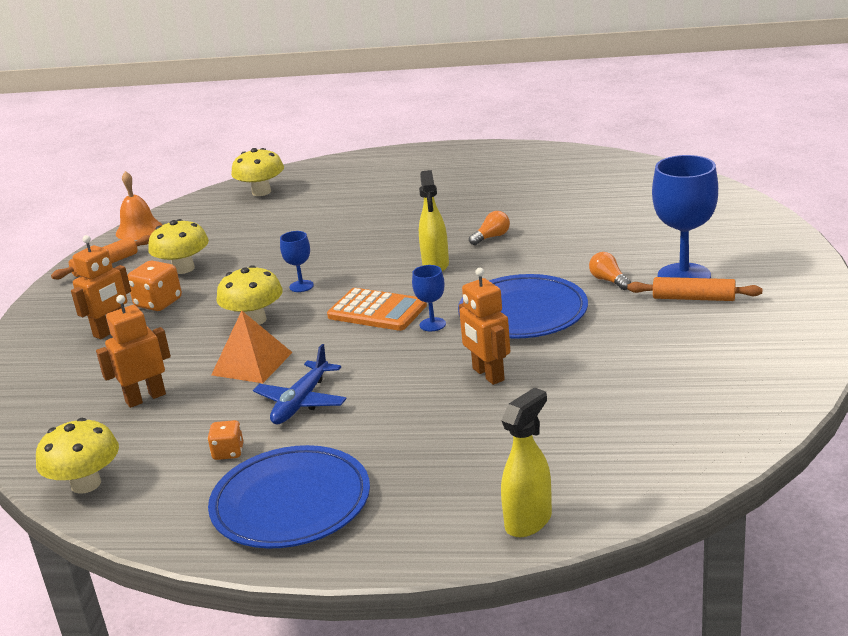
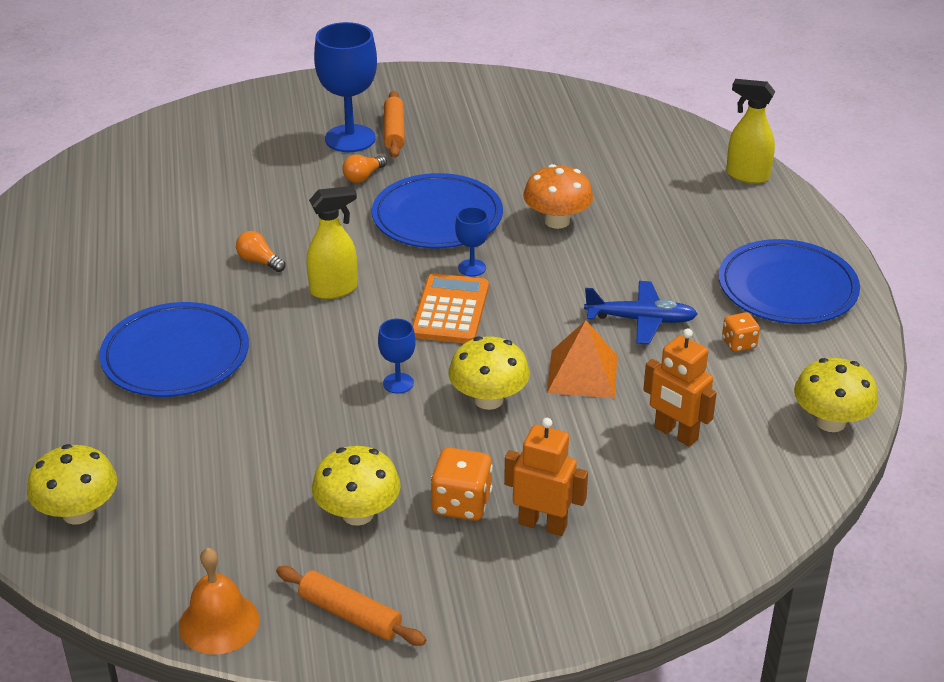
camera: 110 degrees left, 10 degrees up
orange robot [459,268,510,385] -> orange mushroom [523,164,593,229]
none -> blue plate [99,302,249,397]

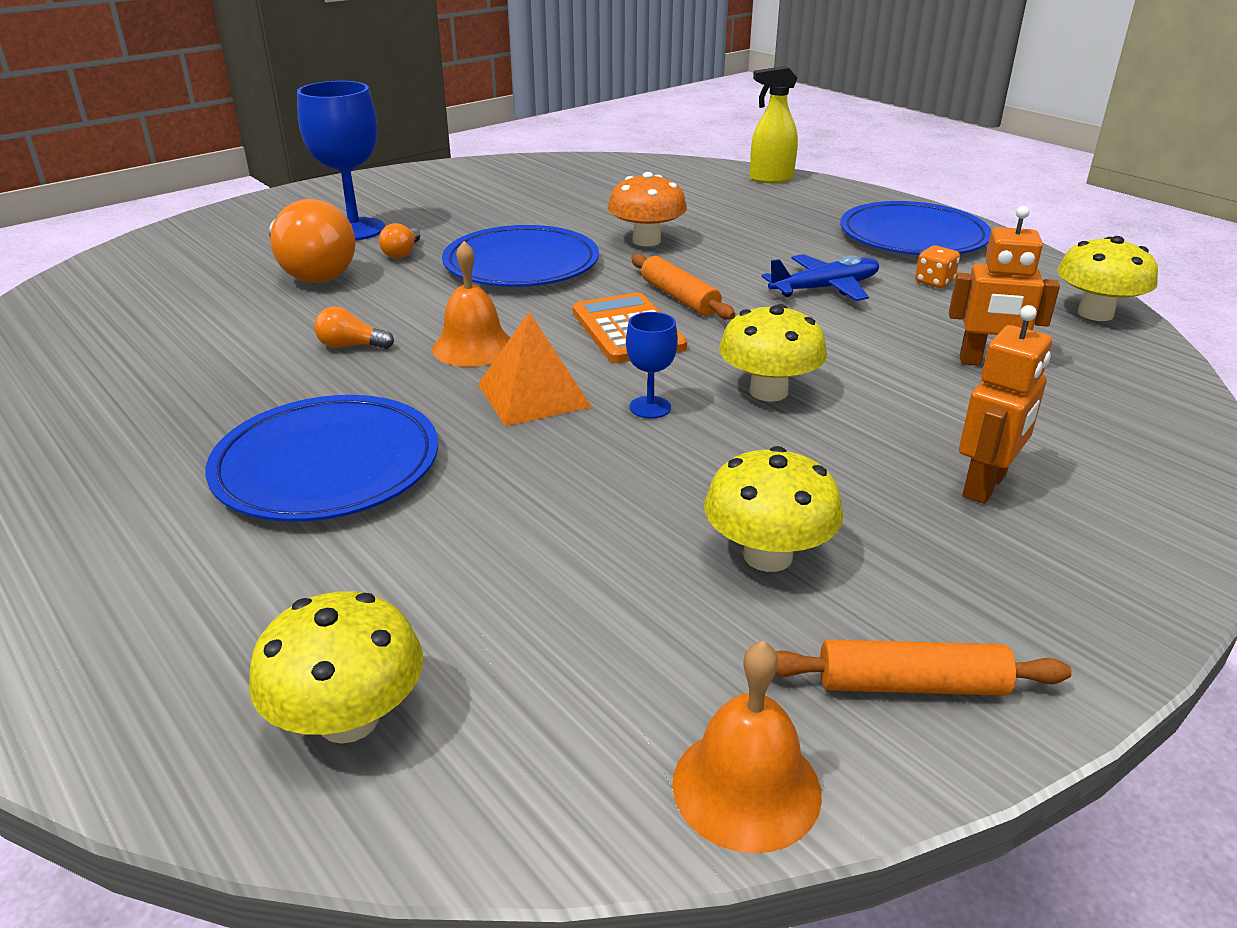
camera: 30 degrees left, 5 degrees down
yellow spray bottle [307,186,358,299] -> orange bell [432,241,511,367]
orange rolling pin [384,91,405,158] -> orange rolling pin moved to [631,254,735,320]
orange dice [430,448,493,521] -> none
blue goblet [455,207,489,276] -> none
orange robot [504,418,588,536] -> orange robot turned 135 degrees clockwise [959,305,1052,504]
orange pyramid [547,320,617,398] -> orange pyramid moved to [478,312,592,426]
none -> orange light bulb [269,199,355,283]

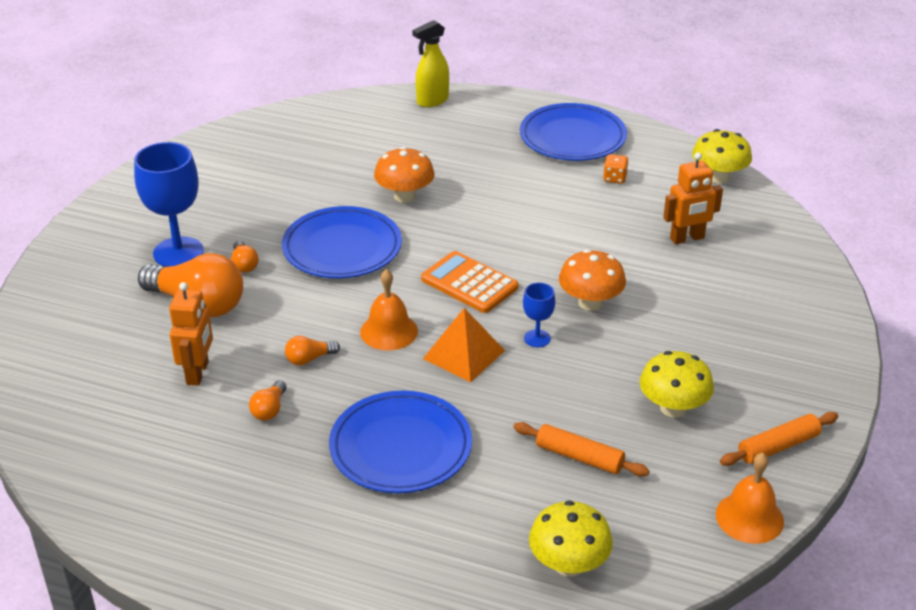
camera: 30 degrees left, 5 degrees up
orange rolling pin [631,254,735,320] -> orange rolling pin moved to [513,422,650,476]
yellow mushroom [719,304,827,402] -> orange mushroom [559,249,626,311]
blue plane [762,254,879,301] -> none
orange robot [959,305,1052,504] -> orange robot moved to [169,282,213,386]
none -> orange light bulb [249,380,287,421]

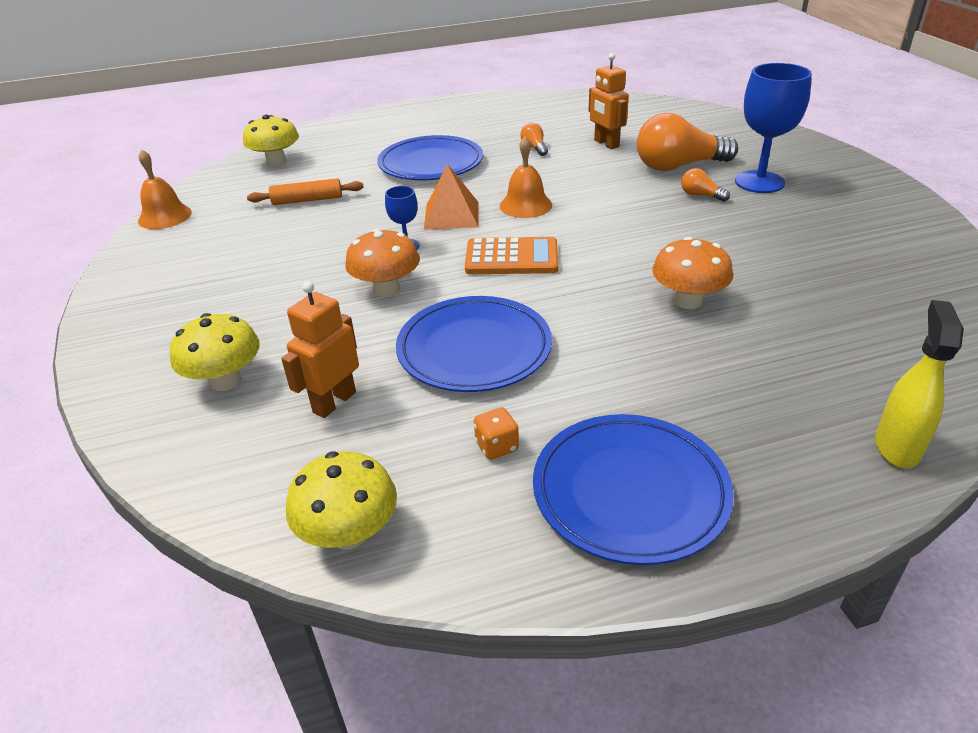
camera: 145 degrees right, 0 degrees up
blue plate [282,206,402,278] -> blue plate moved to [396,296,552,392]
orange light bulb [285,336,340,366] -> none
yellow mushroom [640,351,714,418] -> yellow mushroom moved to [170,313,260,391]
orange rolling pin [720,412,838,466] -> none

